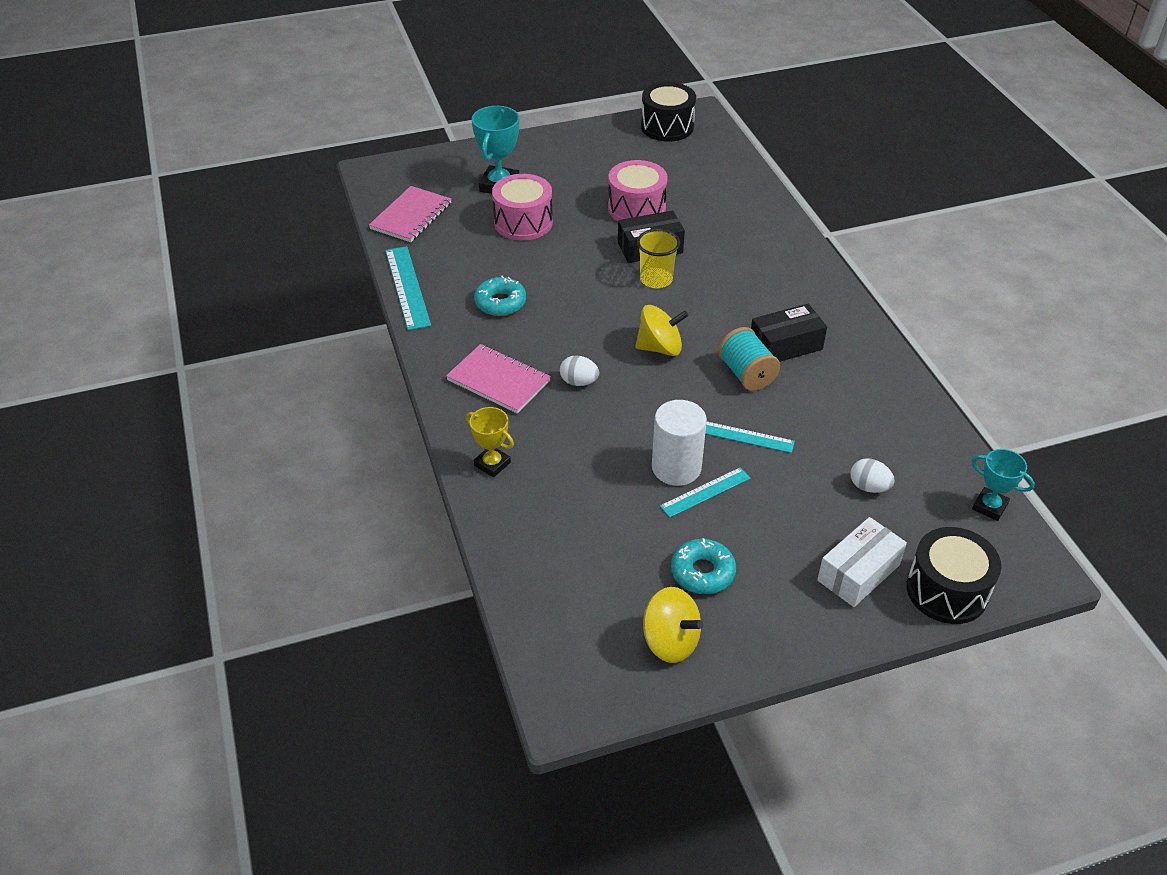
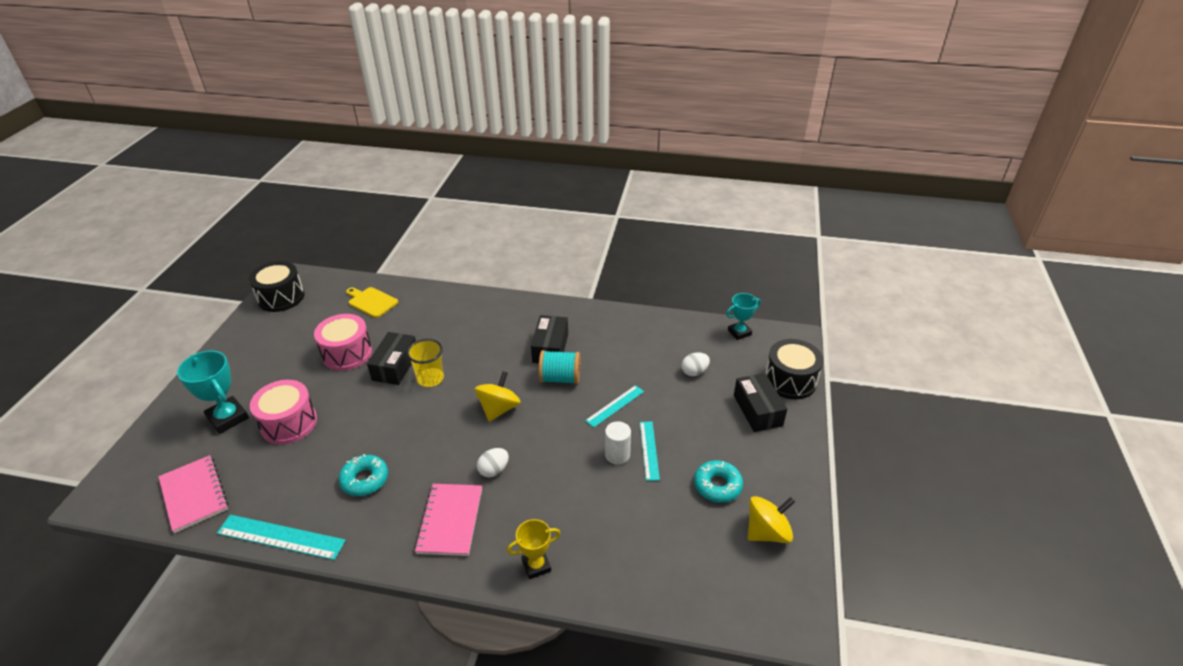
camera: 60 degrees left, 5 degrees down
pink notebook [446,344,551,414] -> pink notebook turned 60 degrees counterclockwise [414,484,482,556]
white cylinder [652,400,707,486] -> white cylinder [605,421,631,465], size x0.65
white box [817,517,907,607] -> black box [734,373,787,432]
none -> yellow cutting board [346,287,398,318]

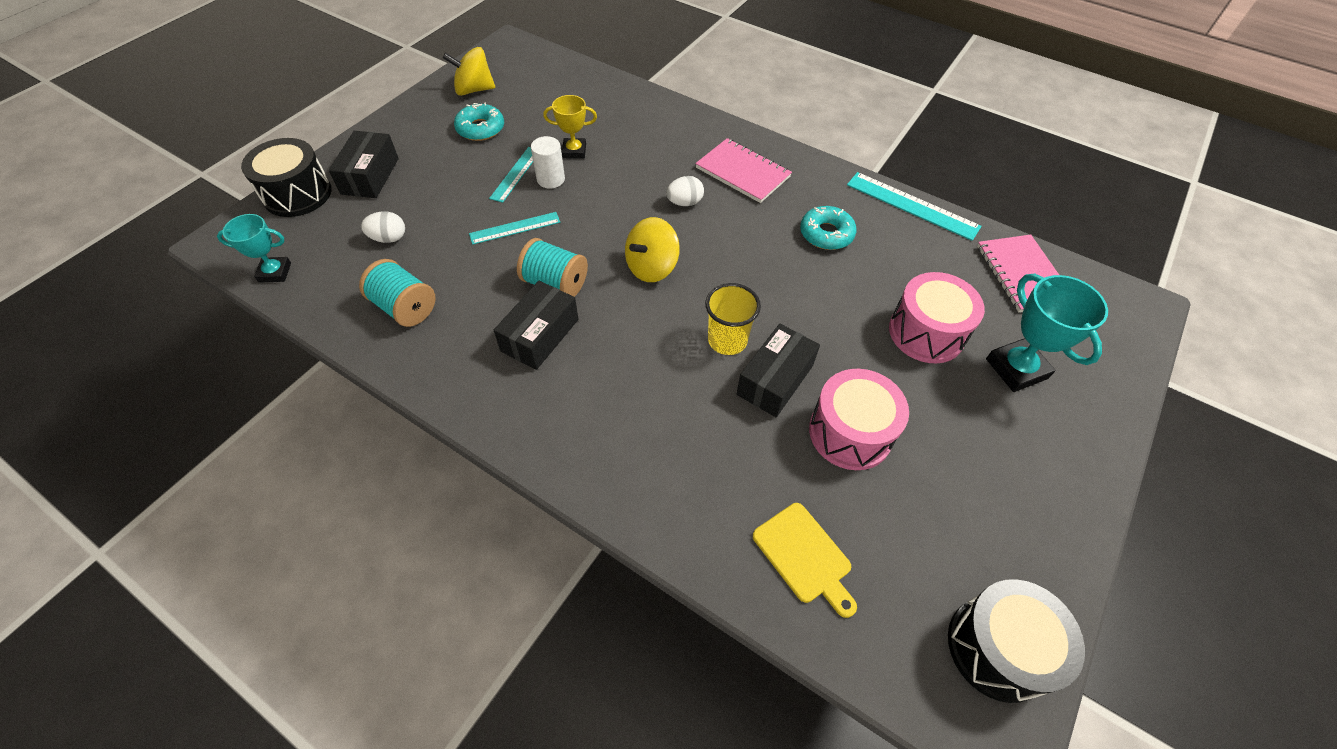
camera: 160 degrees left, 15 degrees up
pink notebook [414,484,482,556] -> pink notebook turned 75 degrees counterclockwise [695,138,792,203]
yellow trophy [507,519,560,579] -> yellow trophy moved to [543,95,597,159]
none -> turquoise spool [359,259,436,327]

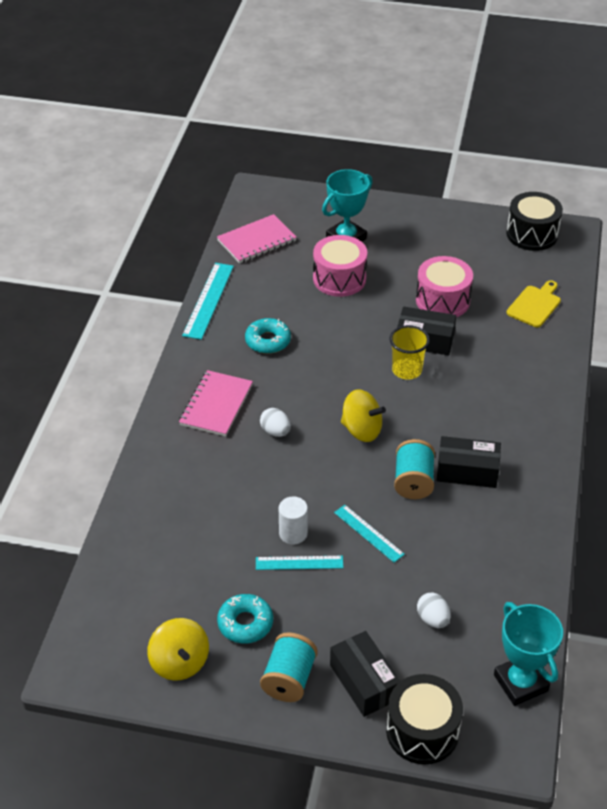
camera: 110 degrees left, 10 degrees down
turquoise trophy [217,214,291,283] -> turquoise trophy [494,602,563,706], size x1.57
black box [329,131,399,198] -> black box turned 75 degrees clockwise [330,631,401,717]
turquoise spool [359,259,436,327] -> turquoise spool moved to [260,632,318,702]
yellow trophy [543,95,597,159] -> none

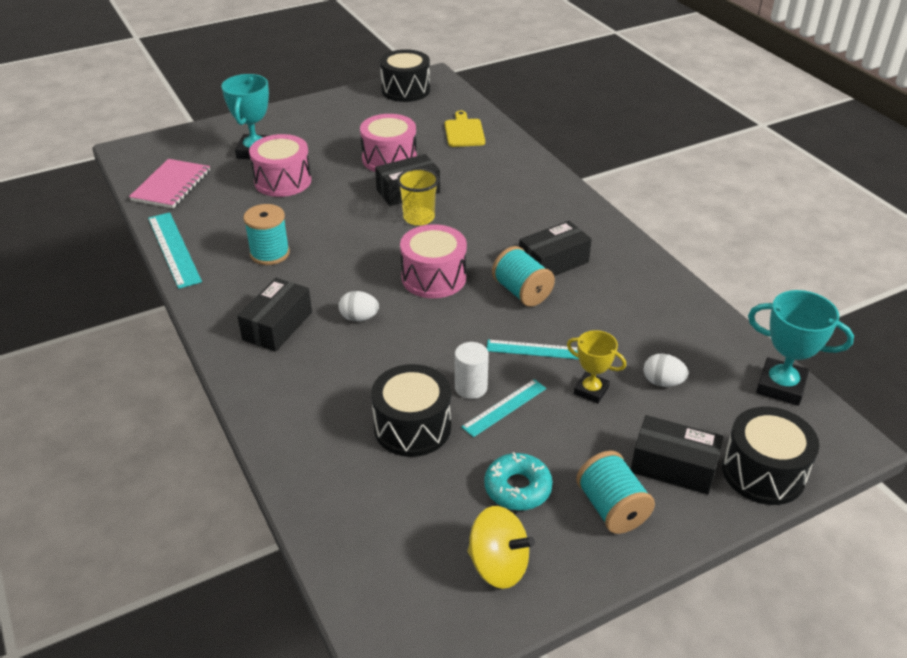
camera: 40 degrees left, 5 degrees down
pink notebook [179,370,253,437] -> black box [237,278,312,352]
turquoise donut [245,318,291,354] -> turquoise spool [243,204,290,265]
yellow spinning top [341,389,386,442] -> pink drum [400,224,467,298]
none -> black drum [371,364,451,457]
none -> yellow trophy [567,330,626,403]

